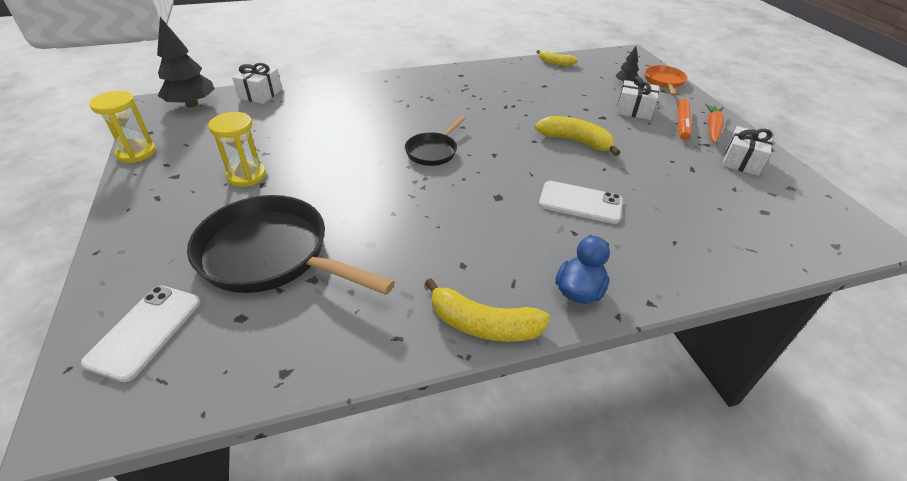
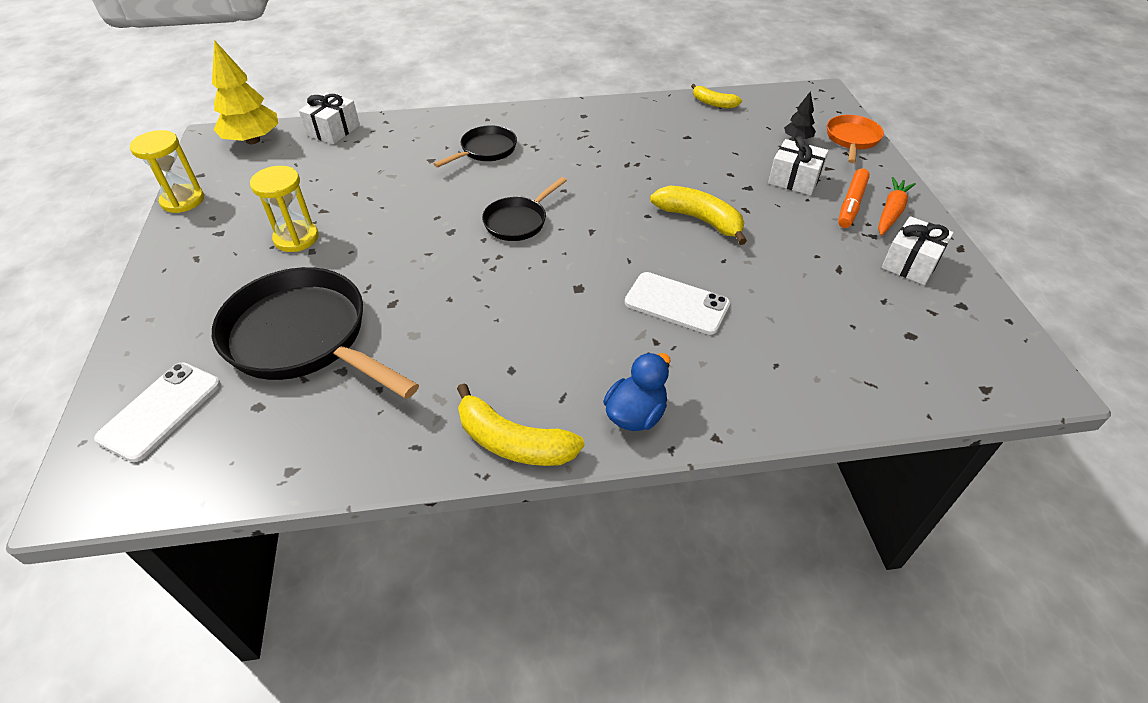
camera: 10 degrees right, 5 degrees up
black tree [157,17,215,108] -> yellow tree [212,40,278,144]
none -> black pan [434,125,517,168]

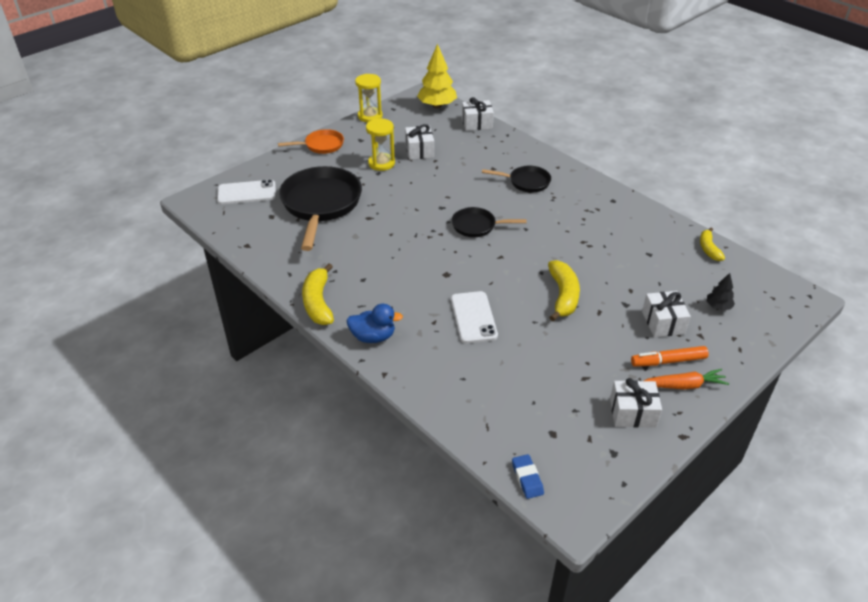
camera: 55 degrees right, 5 degrees down
orange pan [827,115,884,163] -> orange pan moved to [278,129,344,154]
none -> white gift [405,124,434,160]
none -> blue eraser [512,454,544,499]

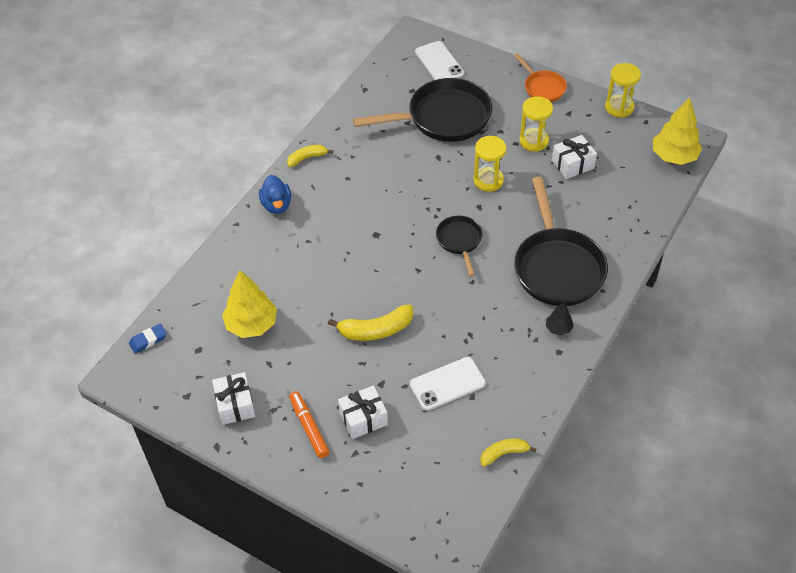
camera: 75 degrees right, 10 degrees up
yellow banana [302,263,334,325] -> yellow banana [287,145,333,167], size x0.62
white phone [451,291,498,343] -> white phone moved to [410,357,486,411]
white gift [462,97,494,131] -> none
black pan [482,165,551,193] -> black pan [514,177,608,306], size x1.94
orange carrot [644,369,729,389] -> none
black tree [707,273,735,311] -> black tree moved to [546,302,574,336]
none -> yellow tree [222,270,277,338]
none -> yellow hourglass [473,136,506,192]

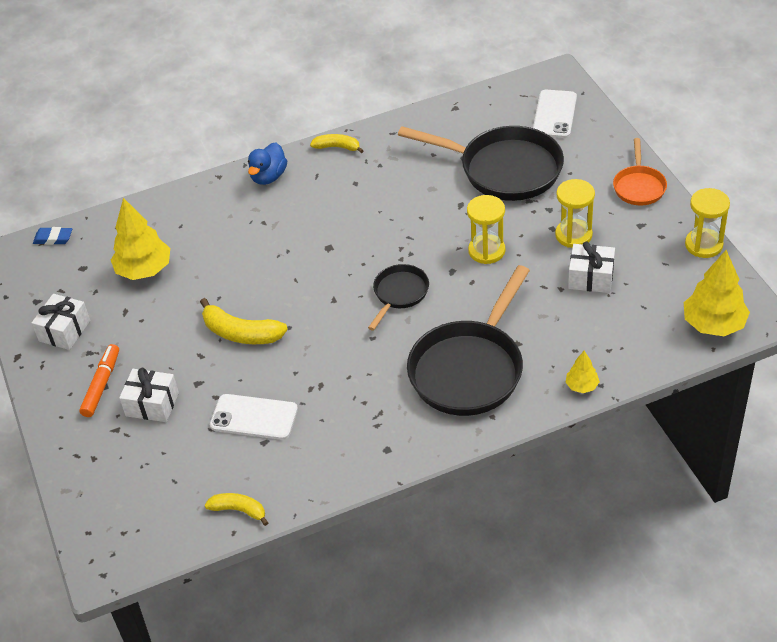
camera: 40 degrees right, 5 degrees down
black tree [546,302,574,336] -> none
none -> yellow tree [565,351,600,393]

